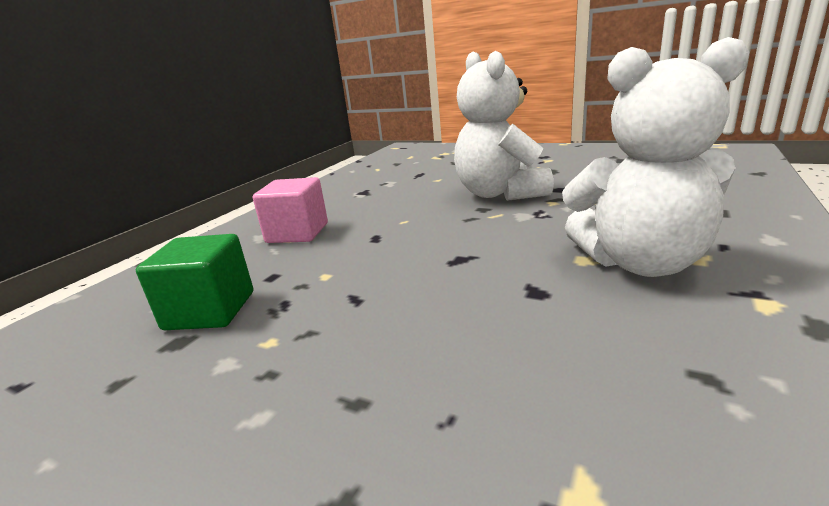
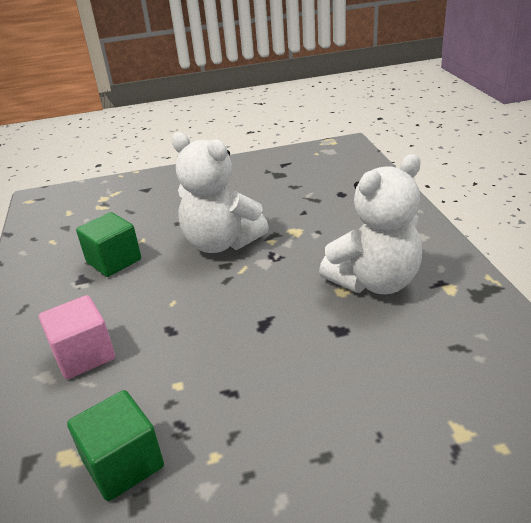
camera: 40 degrees left, 10 degrees up
none -> green cube [76,212,141,277]

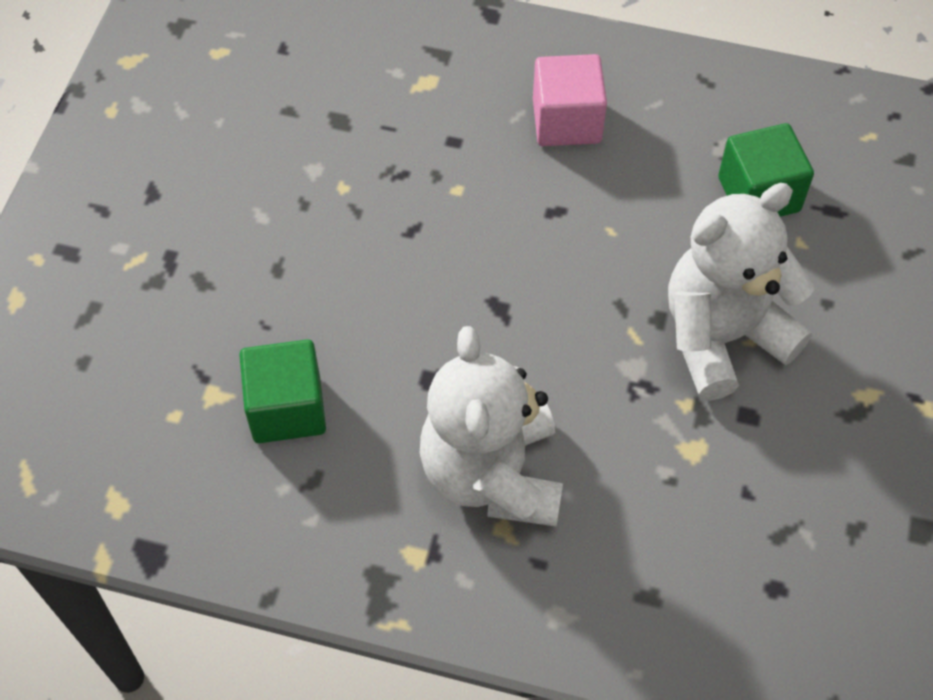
camera: 115 degrees right, 25 degrees up
green cube [67,390,164,501] -> green cube moved to [239,339,326,443]

